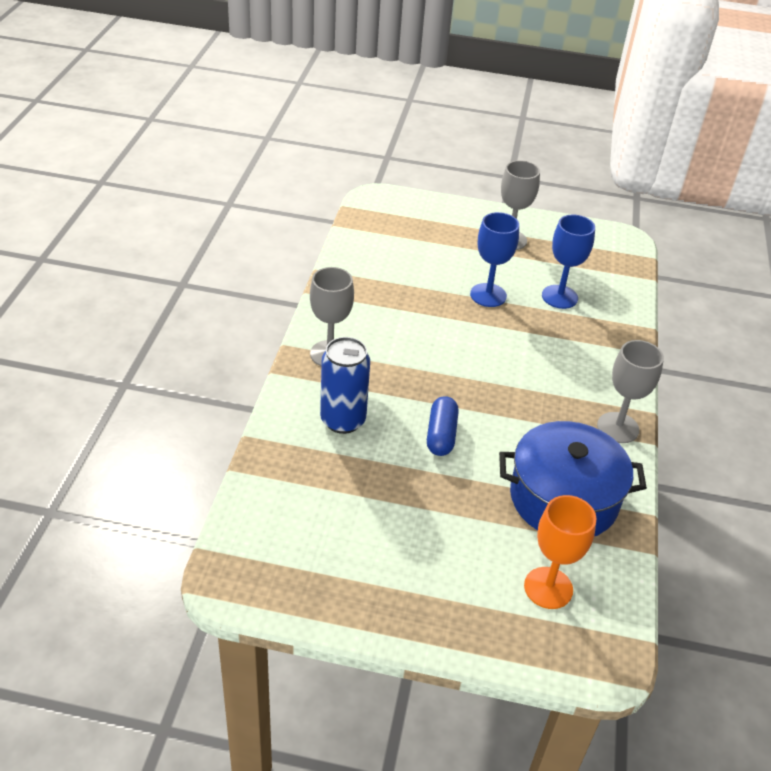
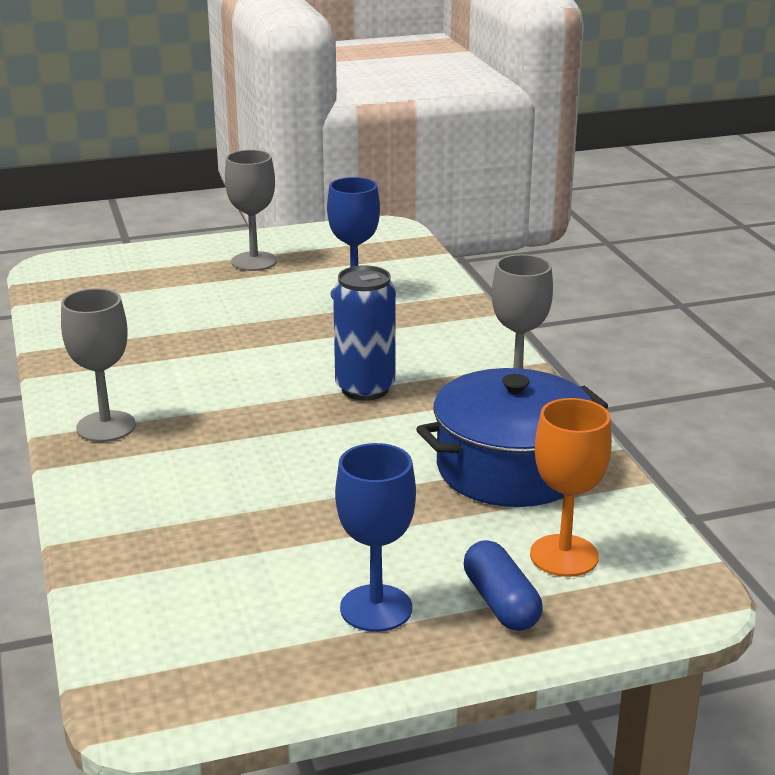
camera: 25 degrees left, 15 degrees down
blue can [320,337,370,434] -> blue can moved to [333,265,396,401]
blue capsule [427,396,459,456] -> blue capsule moved to [464,540,542,631]
blue goblet [470,212,519,307] -> blue goblet moved to [335,443,416,632]

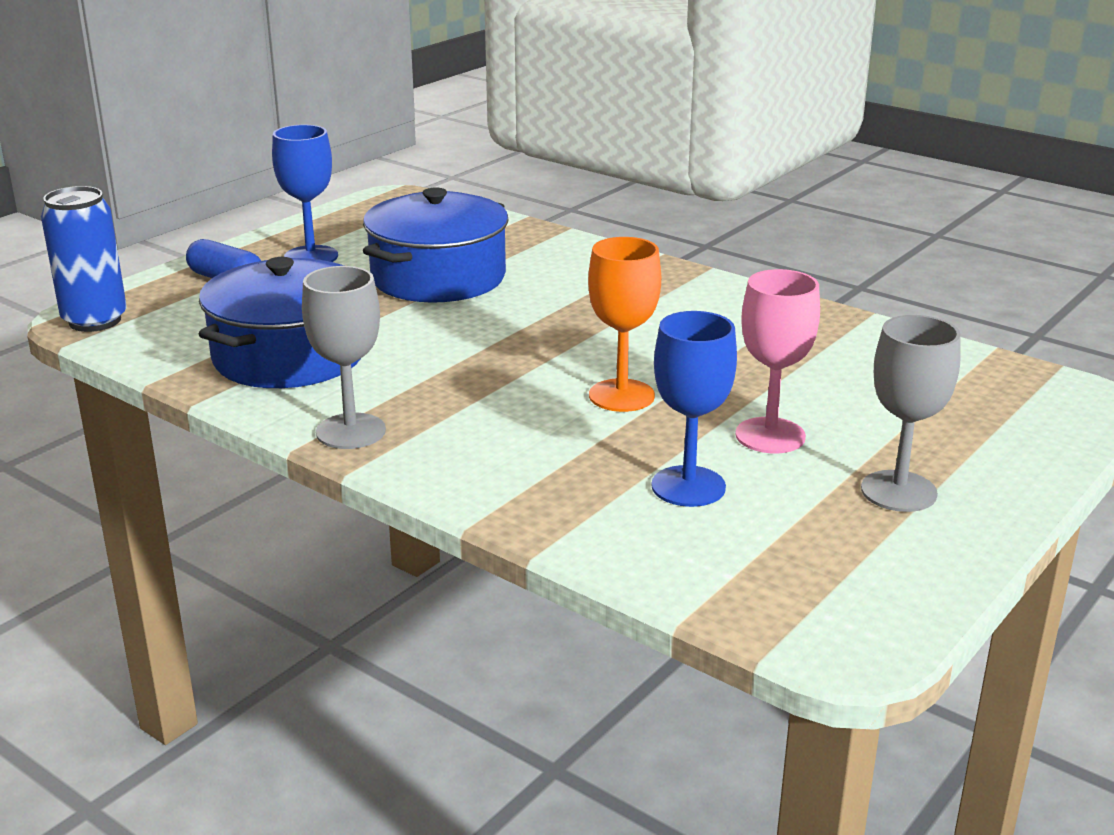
camera: 145 degrees right, 0 degrees up
grey goblet [61,288,136,442] -> none
blue can [333,265,396,401] -> blue can moved to [41,186,127,332]
orange goblet [530,398,612,577] -> orange goblet moved to [588,237,661,412]
none -> blue pot [363,187,509,303]
none -> pink goblet [735,269,820,454]

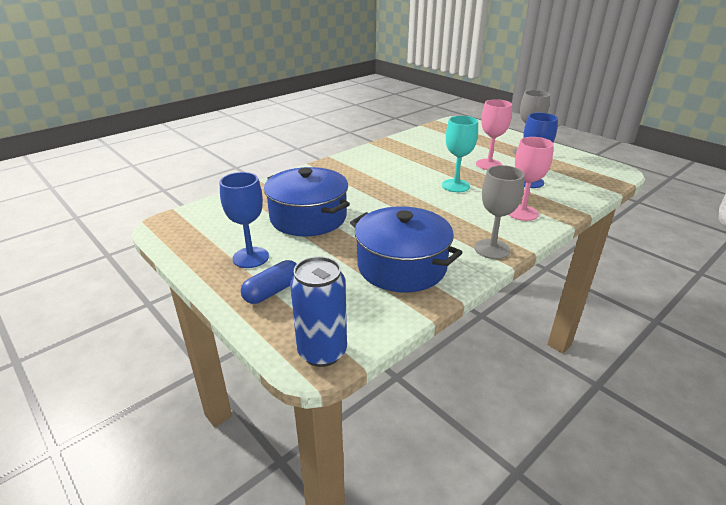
camera: 80 degrees left, 5 degrees up
orange goblet [588,237,661,412] -> turquoise goblet [442,116,478,192]
none -> pink goblet [509,137,554,221]

